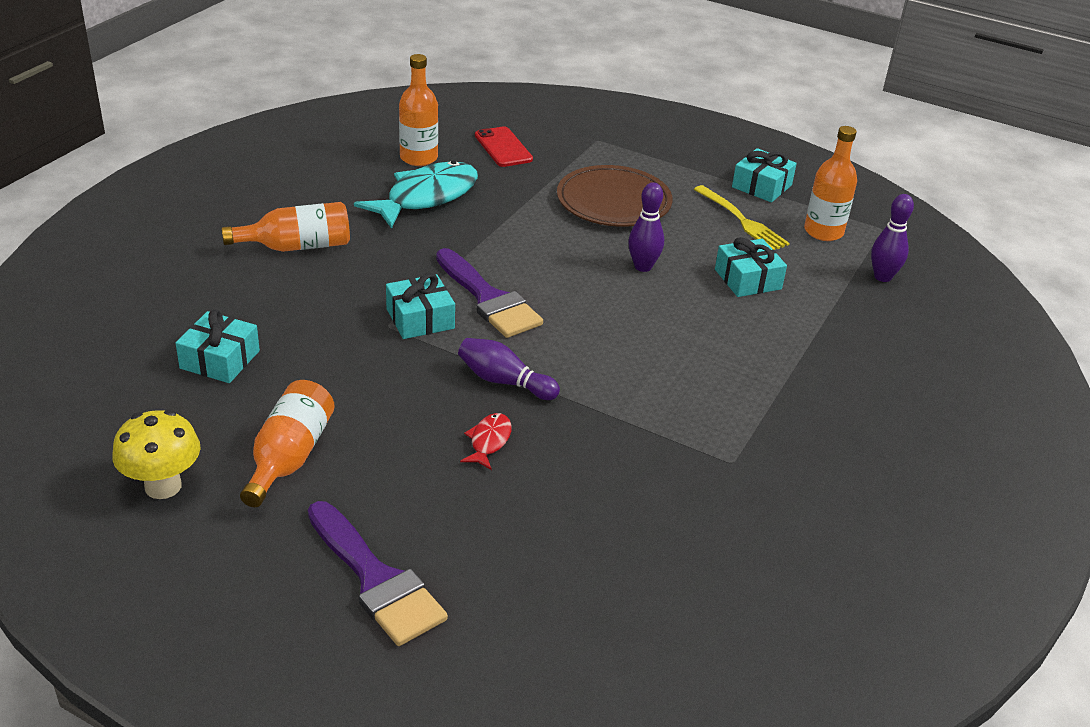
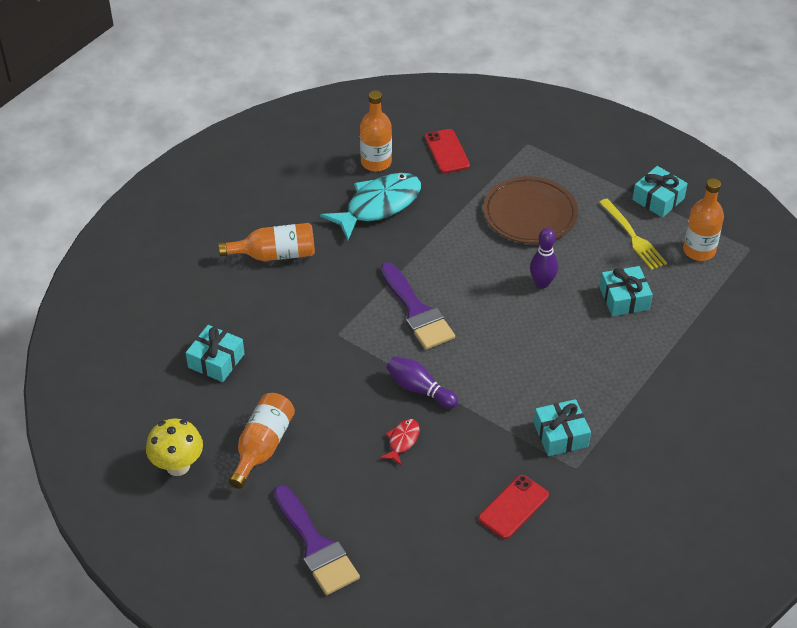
camera: 10 degrees right, 10 degrees up
turquoise gift [386,273,455,339] -> turquoise gift moved to [534,399,591,456]
purple bowling pin [871,194,914,282] -> none
none -> red phone [478,475,549,539]

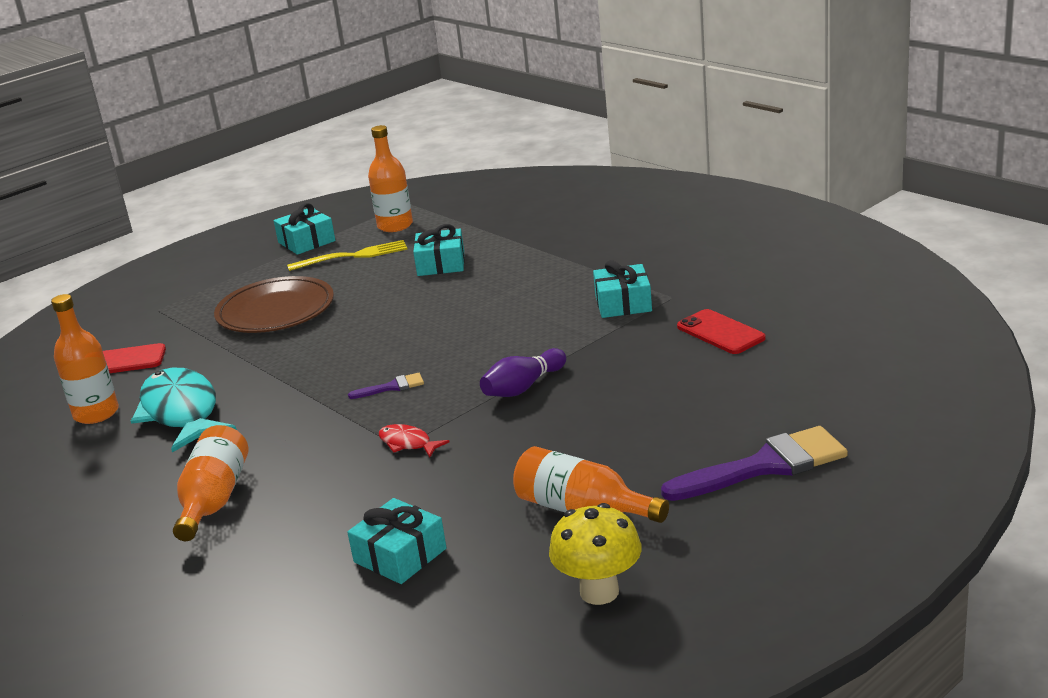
camera: 75 degrees left, 20 degrees down
purple brush [380,262,455,350] -> purple brush [348,373,424,399], size x0.46
red fish [380,419,420,465] -> red fish moved to [379,424,450,458]
purple bowling pin [530,228,558,288] -> none

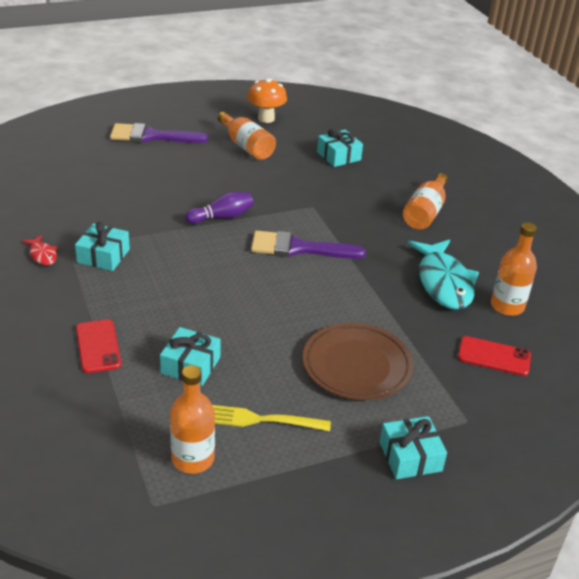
camera: 165 degrees left, 10 degrees up
turquoise gift [274,203,336,255] -> turquoise gift moved to [380,416,447,479]
purple brush [348,373,424,399] -> purple brush [251,231,366,259], size x2.16
red fish [379,424,450,458] -> red fish moved to [22,235,58,265]
yellow mushroom [549,503,642,605] -> orange mushroom [247,78,287,123]
red phone [677,309,766,354] -> red phone moved to [76,319,121,373]

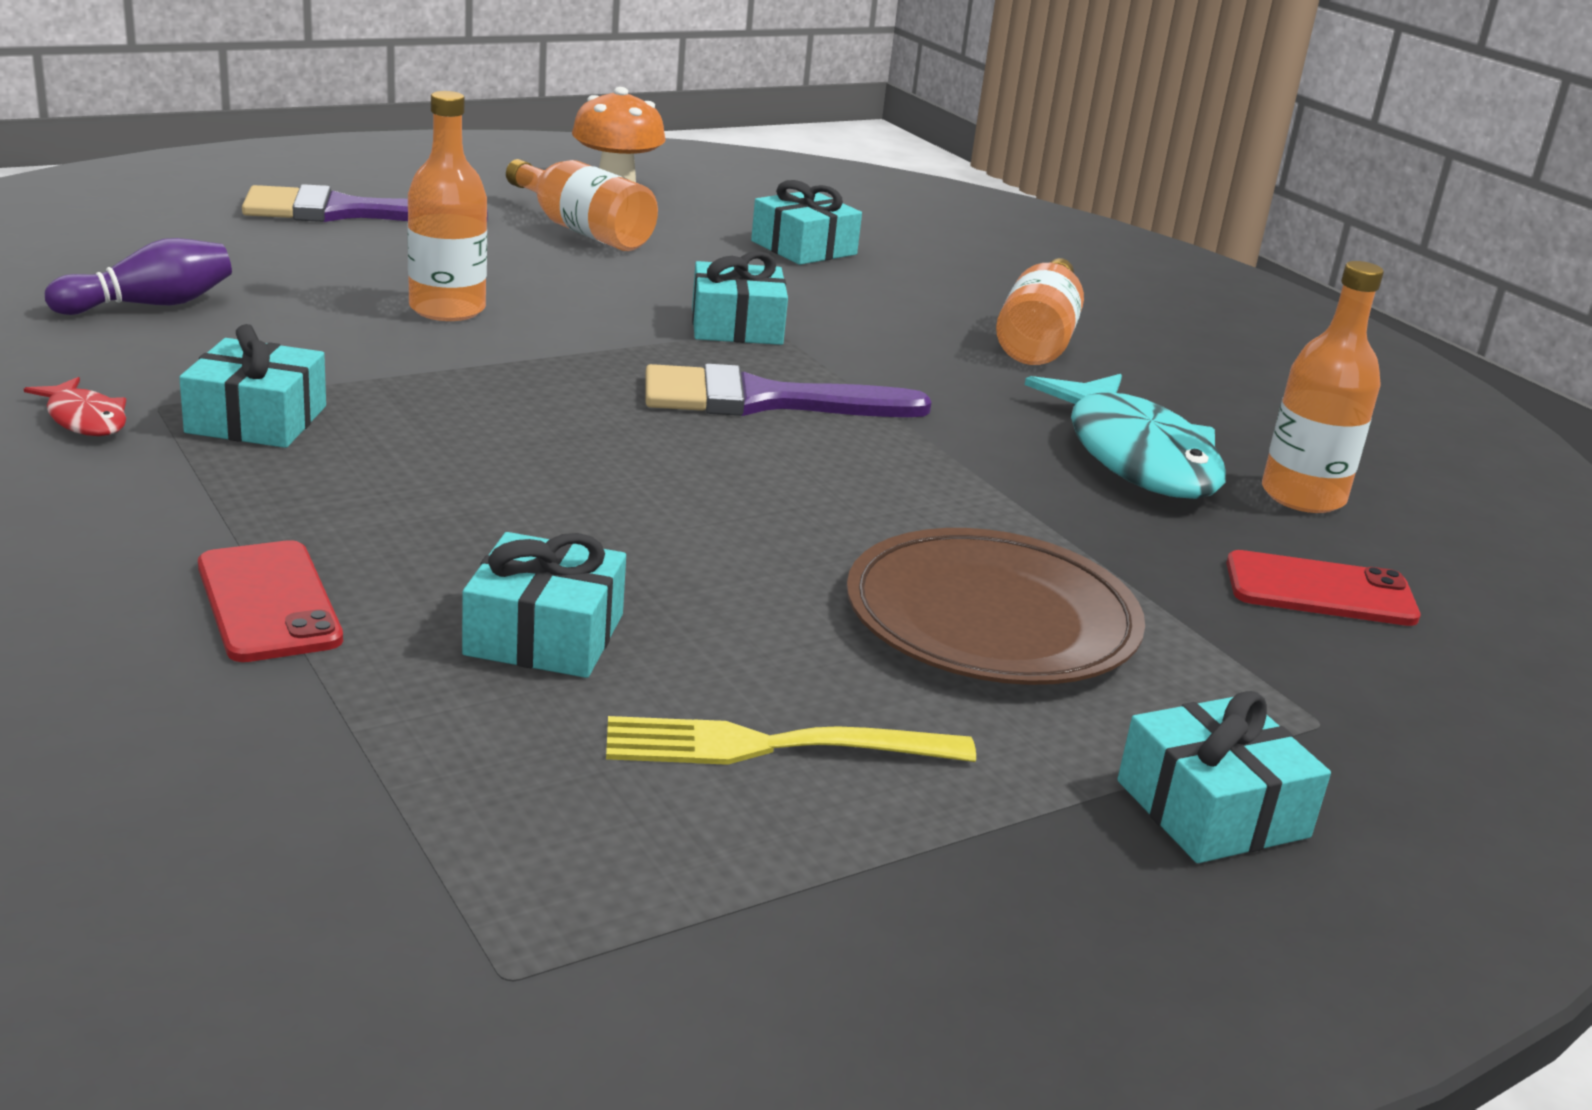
camera: 10 degrees left, 10 degrees down
orange bottle [170,365,215,474] -> orange bottle moved to [407,91,487,321]
purple bowling pin [185,192,253,224] -> purple bowling pin moved to [45,238,232,315]
none -> turquoise gift [692,251,788,345]

